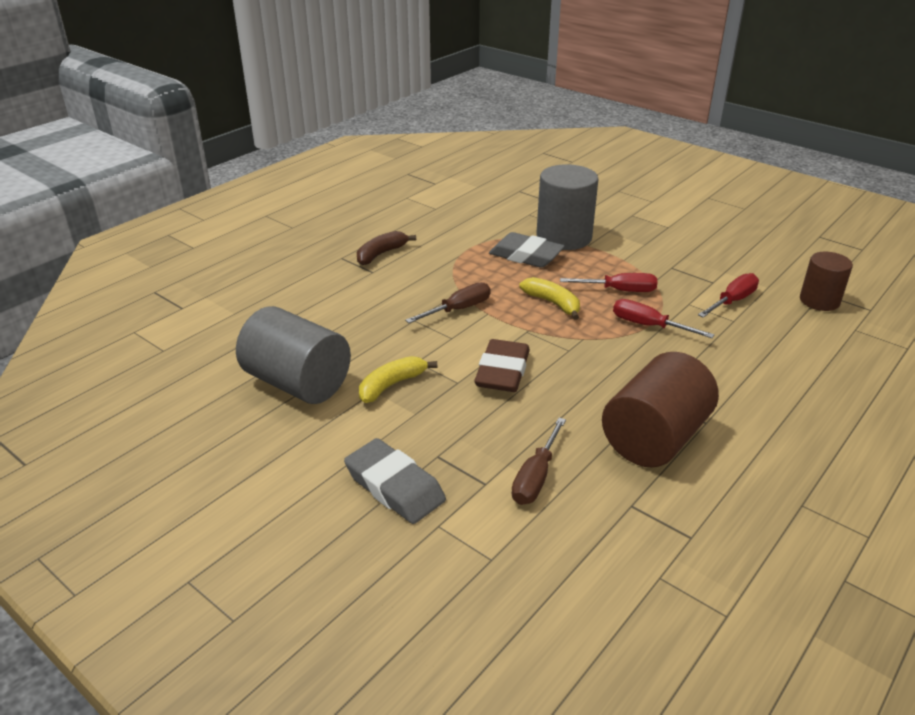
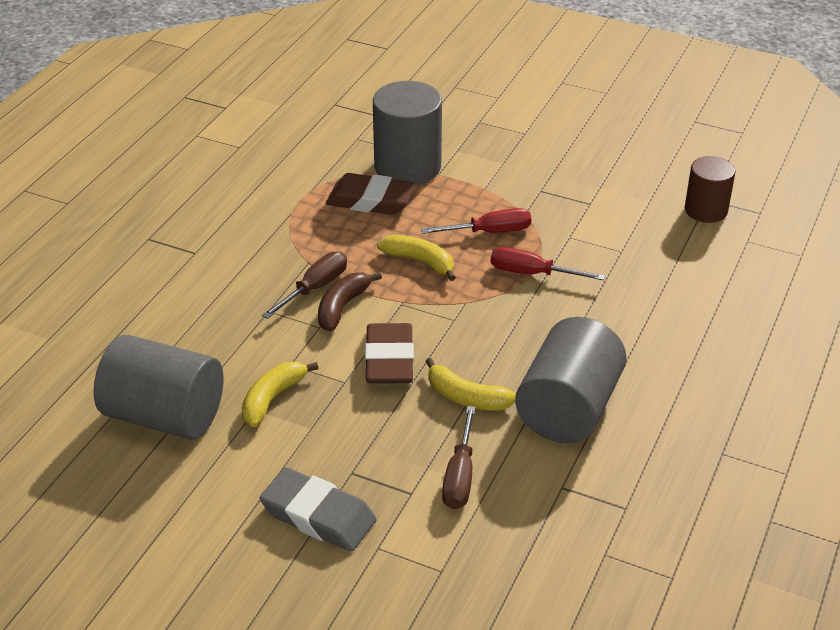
camera: 15 degrees left, 5 degrees up
brown banana [357,231,416,265] -> brown banana moved to [318,272,382,331]
grey eraser [489,232,565,268] -> brown eraser [326,173,415,215]
brown cylinder [602,352,719,467] -> grey cylinder [515,317,627,443]
red screwdriver [698,273,759,318] -> none
none -> yellow banana [425,358,516,411]

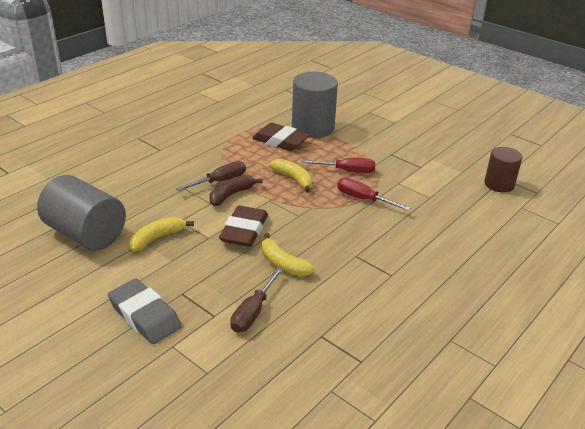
camera: 15 degrees right, 5 degrees down
grey cylinder [515,317,627,443] -> none

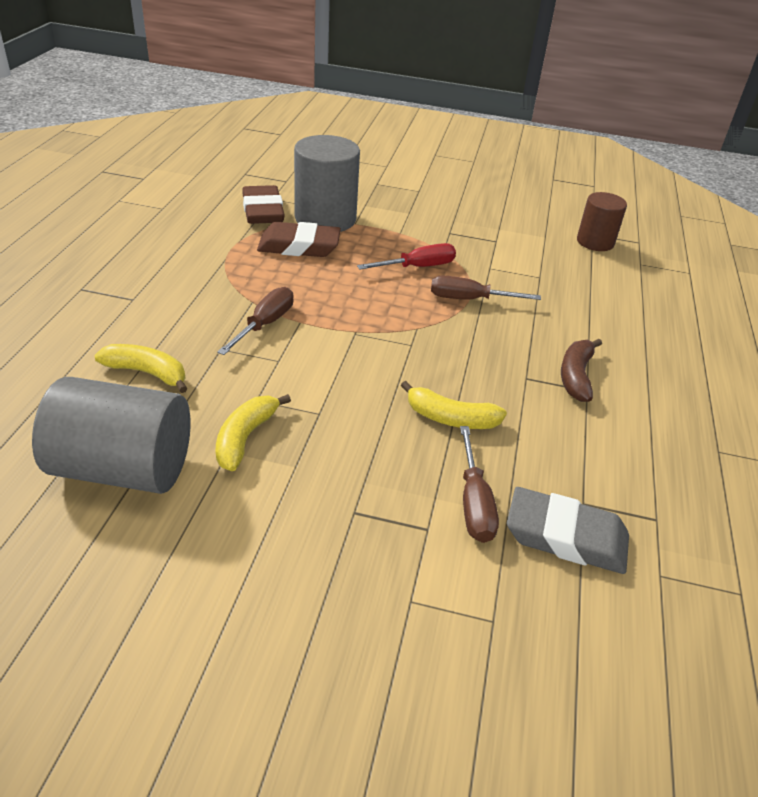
camera: 30 degrees left, 5 degrees up
grey eraser [108,279,182,344] -> grey eraser moved to [507,487,629,574]
brown banana [209,175,263,206] -> brown banana moved to [561,339,602,402]
brown eraser [219,206,268,247] -> brown eraser moved to [242,185,285,224]
yellow banana [269,159,312,193] -> yellow banana moved to [94,344,188,393]
red screwdriver [337,178,410,211] -> brown screwdriver [431,275,541,300]

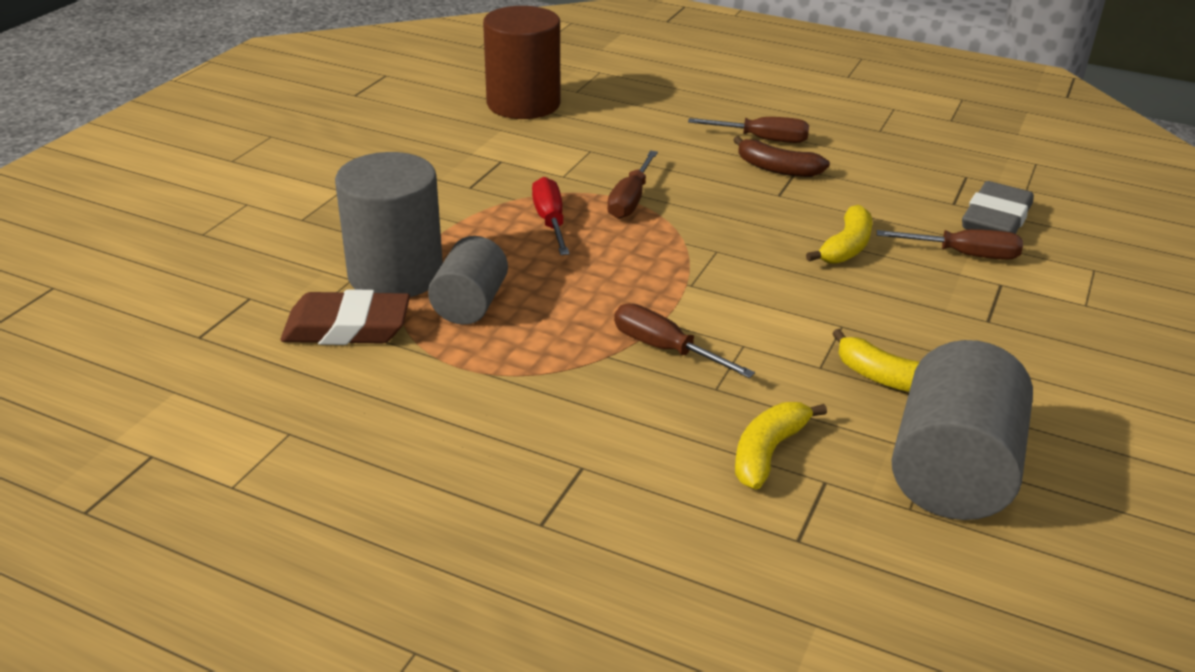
camera: 75 degrees left, 5 degrees down
brown eraser [257,222,341,257] -> grey cylinder [428,236,508,325]
brown cylinder [577,192,627,251] -> brown cylinder [483,6,560,119], size x1.63
none -> brown screwdriver [688,117,809,143]

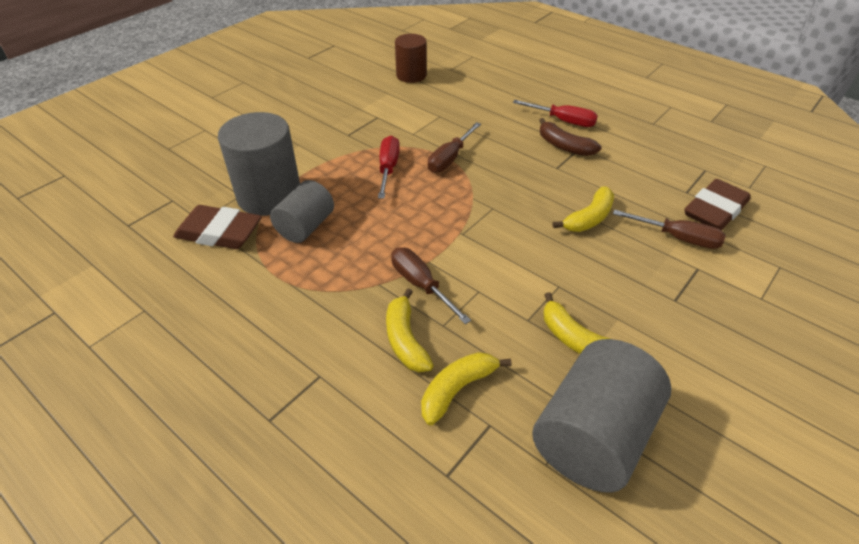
camera: 15 degrees right, 10 degrees up
brown cylinder [483,6,560,119] -> brown cylinder [395,34,427,83], size x0.61
brown screwdriver [688,117,809,143] -> red screwdriver [513,100,598,127]
grey eraser [962,181,1034,234] -> brown eraser [684,179,751,230]
none -> yellow banana [386,289,434,372]

